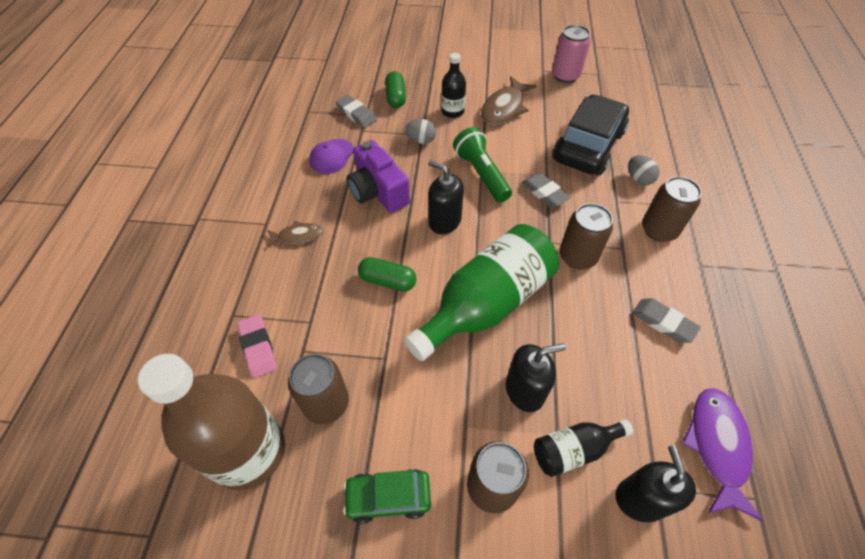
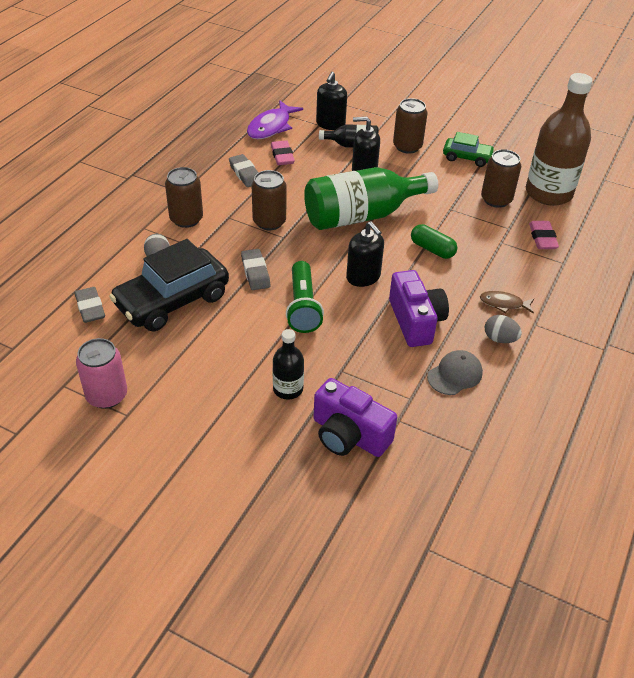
camera: 160 degrees left, 10 degrees down
purple cap [309,139,354,174] -> grey cap [427,350,483,395]
grey eraser [336,95,377,128] -> grey eraser moved to [75,287,105,323]
green capsule [385,71,406,108] -> purple camera [314,378,397,457]
grey egg [405,119,436,144] -> grey egg moved to [485,315,522,343]
brown fish [481,76,537,125] -> none
none -> pink eraser [271,140,295,165]

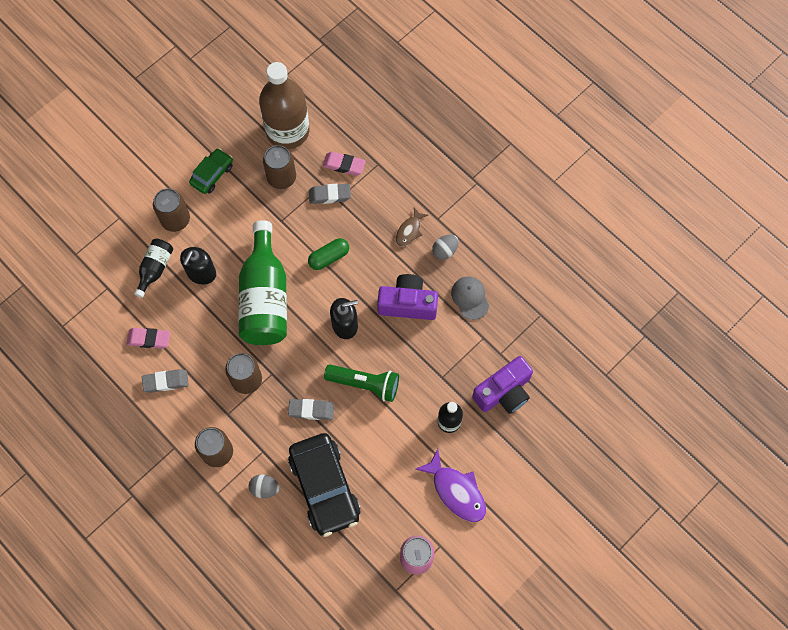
camera: 70 degrees left, 25 degrees up
grey eraser [75,287,105,323] -> grey eraser moved to [309,184,351,204]
purple fish [247,100,303,139] -> purple fish moved to [415,449,486,522]
black soap dispenser [316,72,347,130] -> none

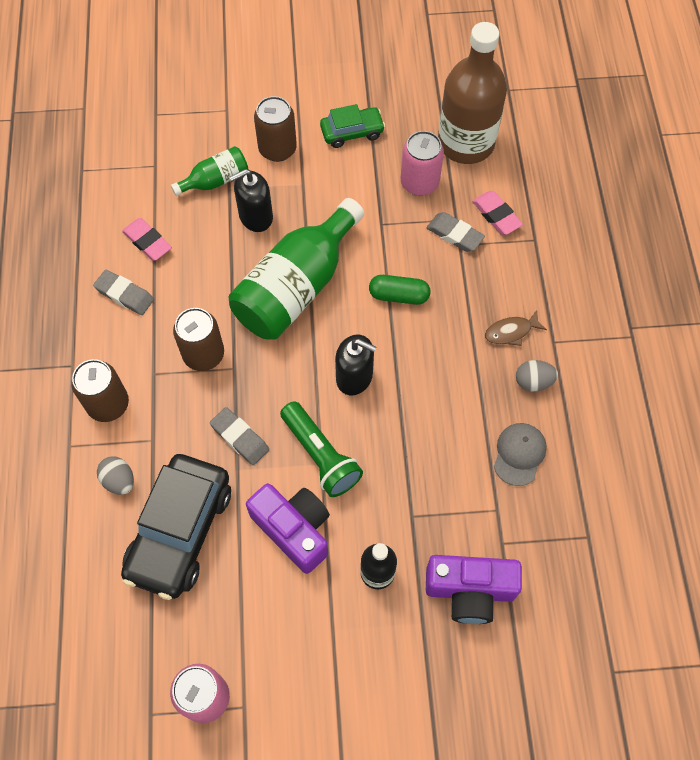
camera: 40 degrees right, 5 degrees down
black bottle [134,239,173,298] -> green bottle [171,146,248,196]
brown can [263,145,296,189] -> pink can [401,131,444,196]
purple camera [377,274,438,320] -> purple camera moved to [246,483,330,574]
purple fish [415,449,486,522] -> none

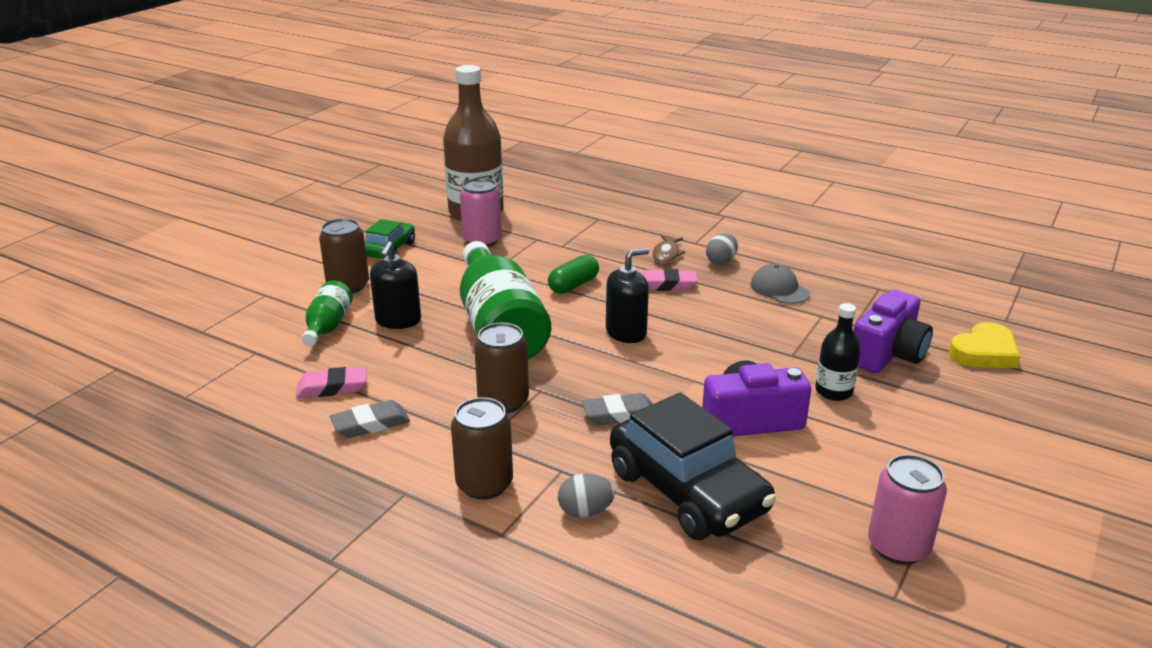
camera: 55 degrees left, 35 degrees down
green flashlight [280,401,363,497] -> none
grey eraser [427,212,485,252] -> none
pink eraser [472,191,523,235] -> pink eraser moved to [641,269,698,291]
none -> yellow heart [949,322,1020,368]

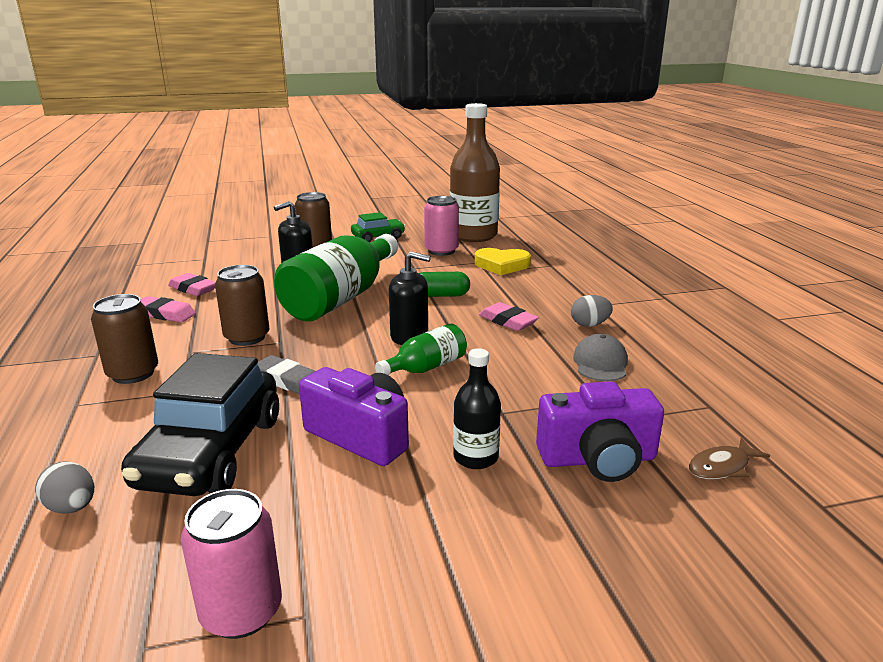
camera: 45 degrees right, 5 degrees down
green bottle [302,280,353,346] -> green bottle moved to [375,324,467,375]
grey eraser [330,400,410,438] -> pink eraser [141,296,196,322]
grey egg [558,474,615,518] -> grey egg moved to [35,461,94,514]
brown fish [652,236,685,263] -> brown fish moved to [689,438,770,479]
yellow heart [949,322,1020,368] -> yellow heart moved to [474,248,531,275]

